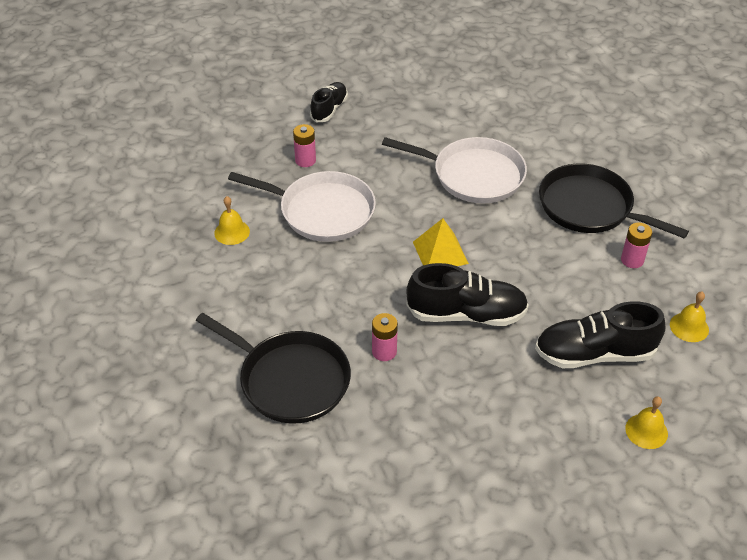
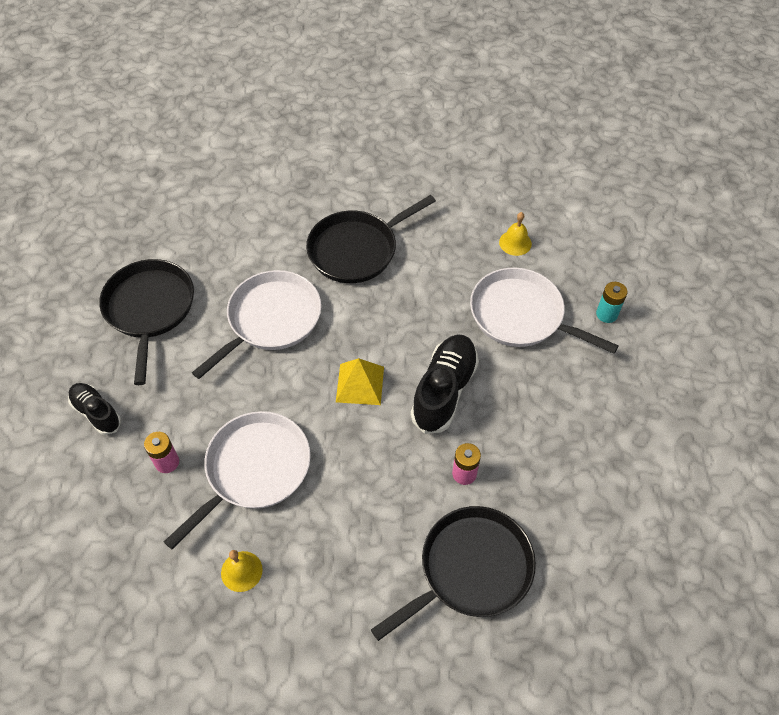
camera: 70 degrees left, 10 degrees up
black shoe [535,301,665,368] -> white pan [470,268,619,354]
pink battery [621,223,652,268] -> none
yellow bell [625,396,668,449] -> turquoise battery [596,282,628,323]
none -> black pan [99,259,194,385]

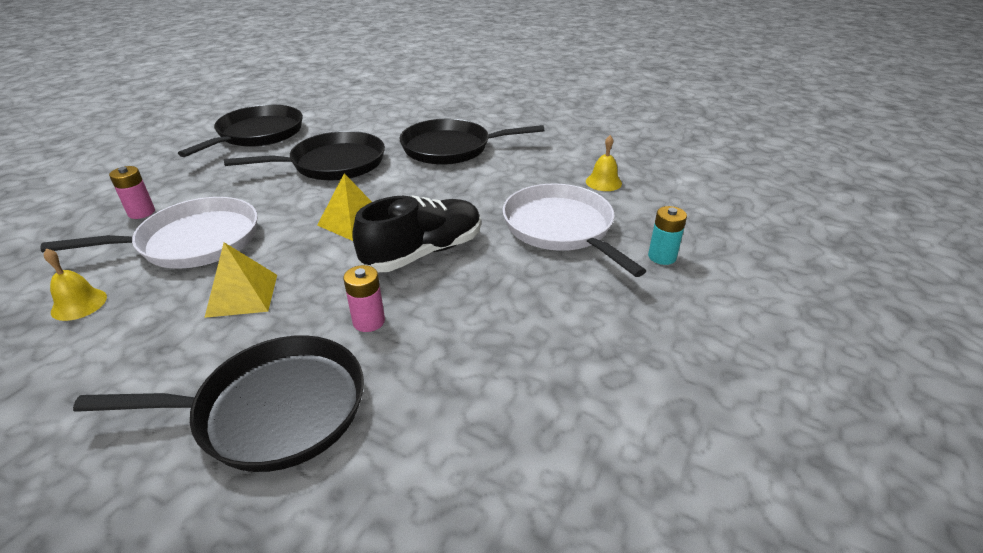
camera: 30 degrees right, 20 degrees down
black shoe [68,383,121,435] -> none
white pan [192,270,321,379] -> black pan [224,131,385,180]
none -> yellow pyramid [204,242,277,318]

